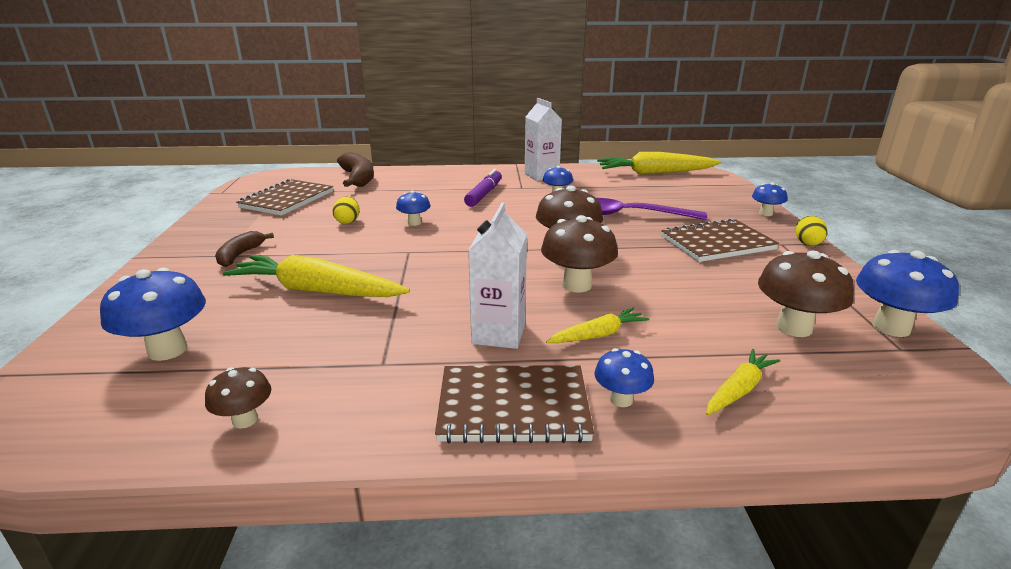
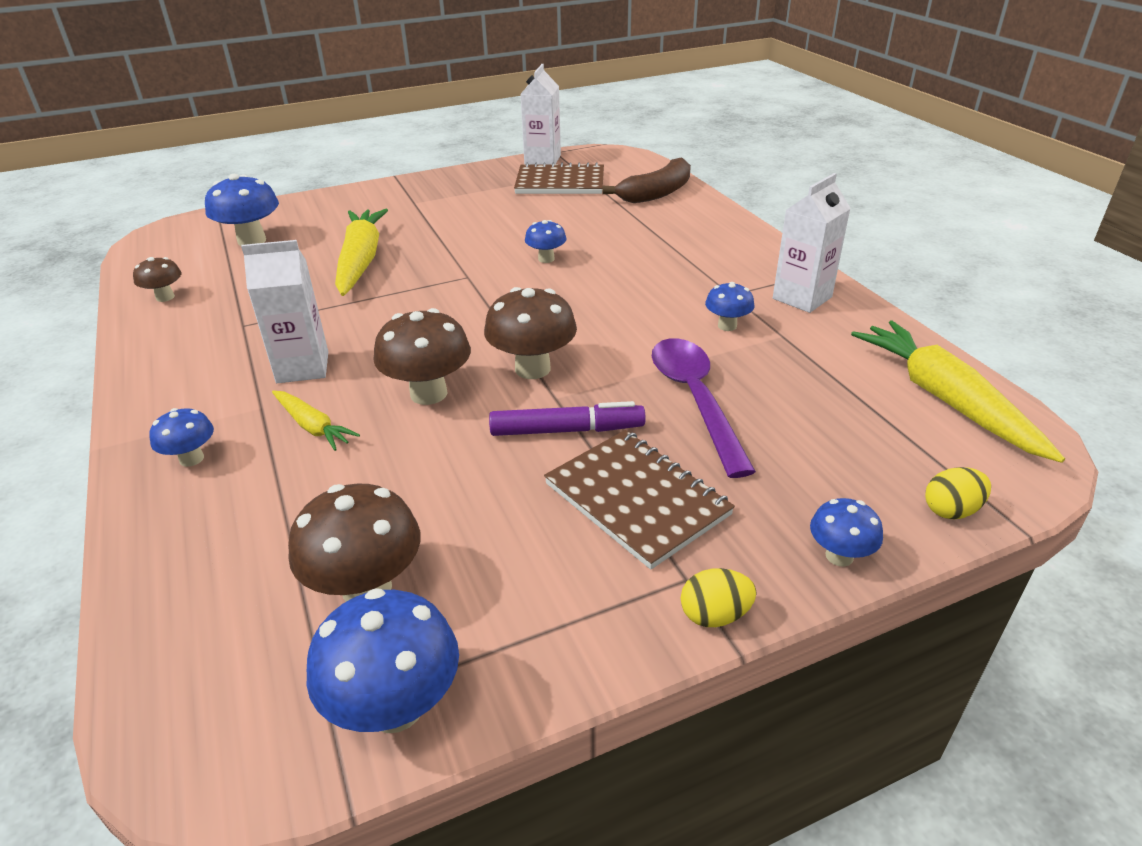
camera: 70 degrees right, 10 degrees up
brown banana [215,231,274,267] -> none
yellow egg [333,196,360,224] -> yellow egg moved to [925,467,991,519]
brown notebook [435,365,594,443] -> none
purple marker [464,169,502,207] -> purple marker moved to [489,401,646,436]
yellow carrot [706,349,780,415] -> none
none -> white carton [521,64,561,165]

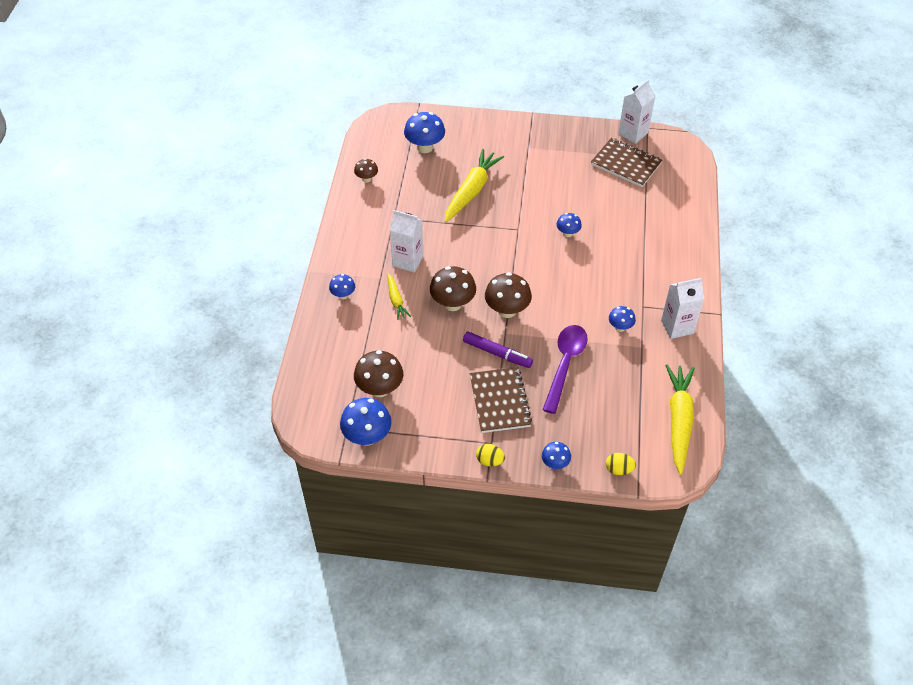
camera: 30 degrees right, 15 degrees up
brown banana [603,157,691,203] -> none

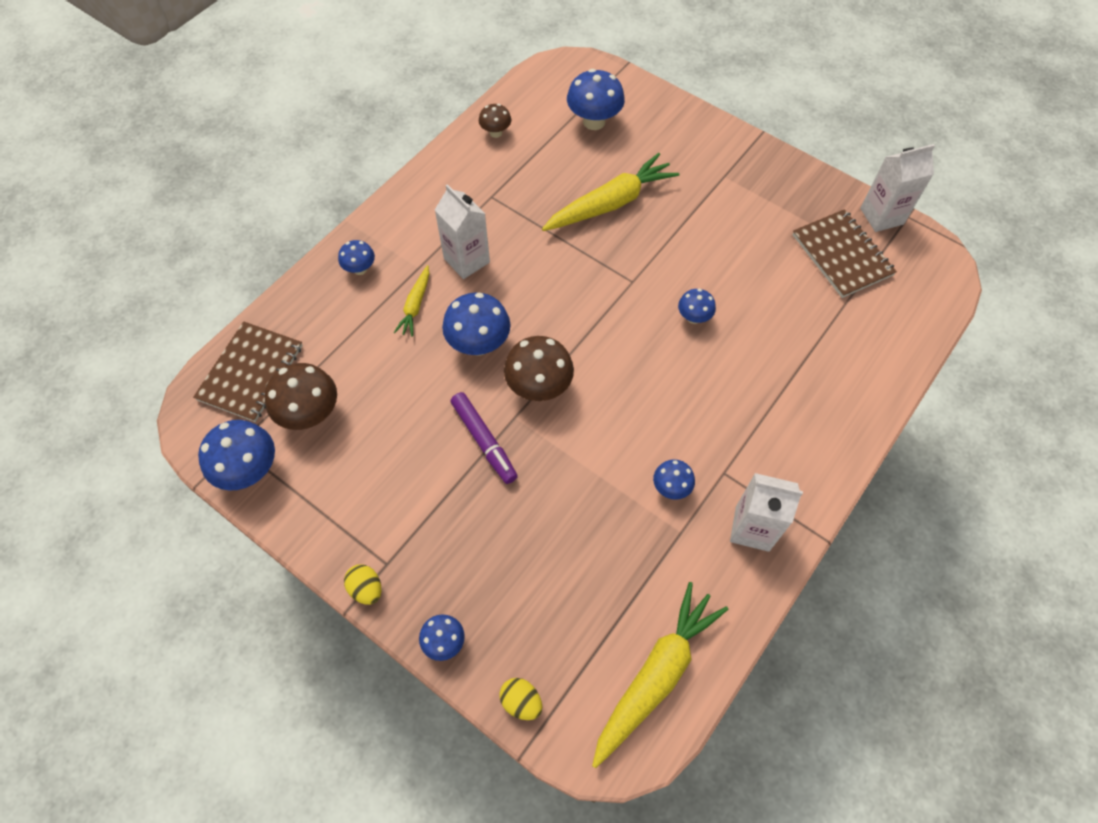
camera: 30 degrees right, 10 degrees up
brown mushroom [430,266,476,311] -> blue mushroom [442,293,511,355]
brown notebook [470,367,532,433] -> brown notebook moved to [193,321,303,422]
purple spoon [543,325,588,414] -> none

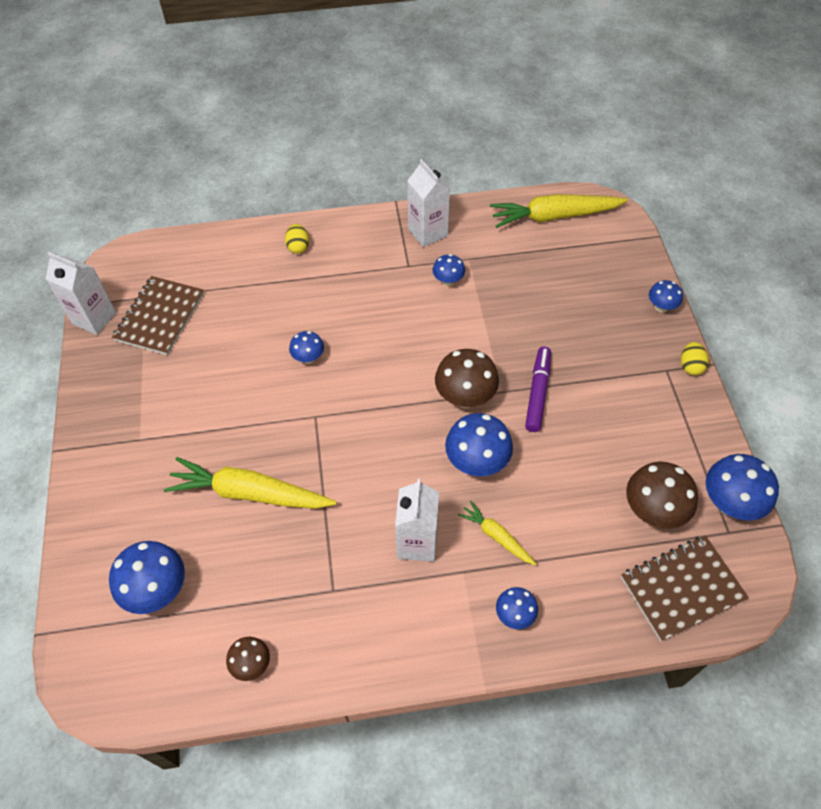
camera: 135 degrees left, 5 degrees down
yellow carrot [394,265,429,337] -> yellow carrot turned 105 degrees counterclockwise [458,501,537,565]
yellow egg [499,678,542,720] -> yellow egg moved to [285,224,309,254]

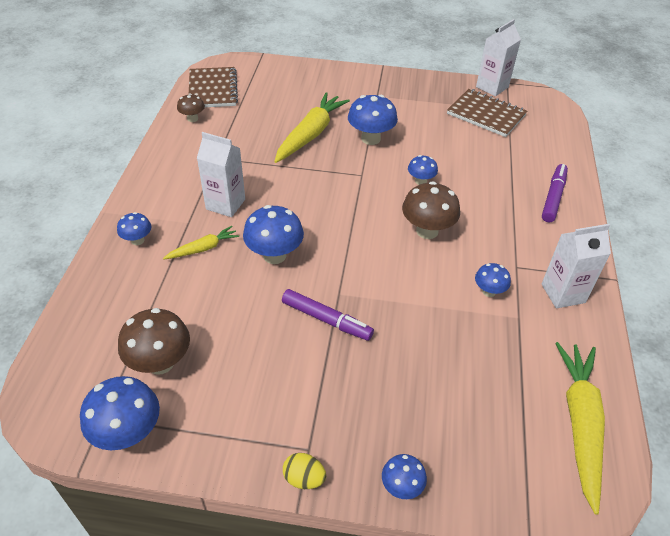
camera: 105 degrees right, 10 degrees down
blue mushroom [109,541,185,614] -> blue mushroom moved to [348,95,398,145]
yellow egg [285,224,309,254] -> purple marker [542,164,568,222]
brown mushroom [435,349,499,408] -> brown mushroom moved to [402,181,460,239]
brown notebook [621,535,749,642] -> brown notebook moved to [189,67,238,107]

